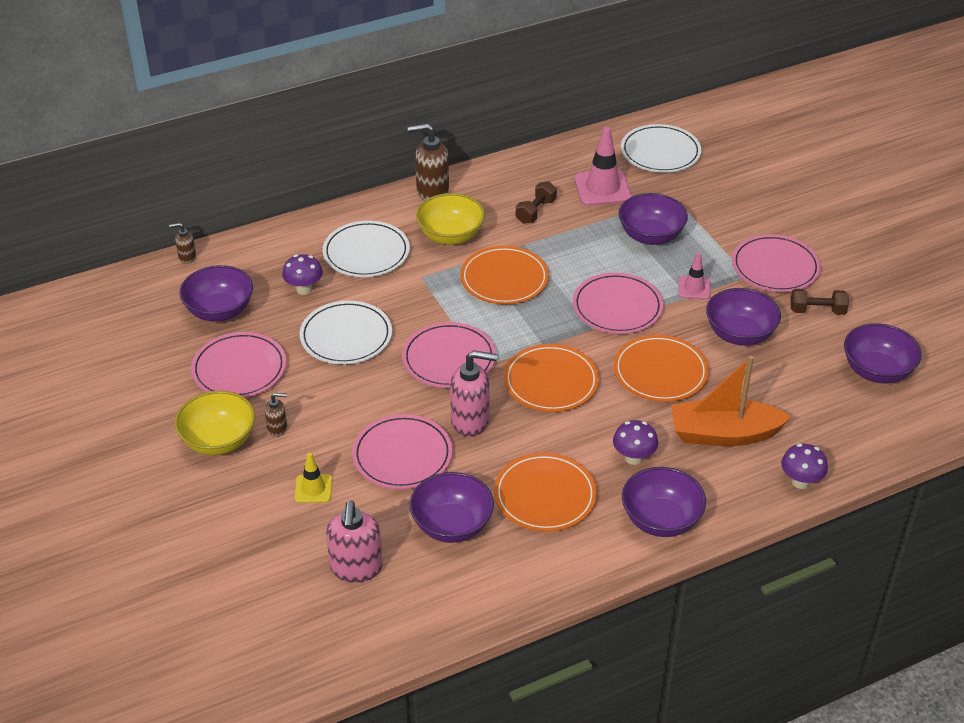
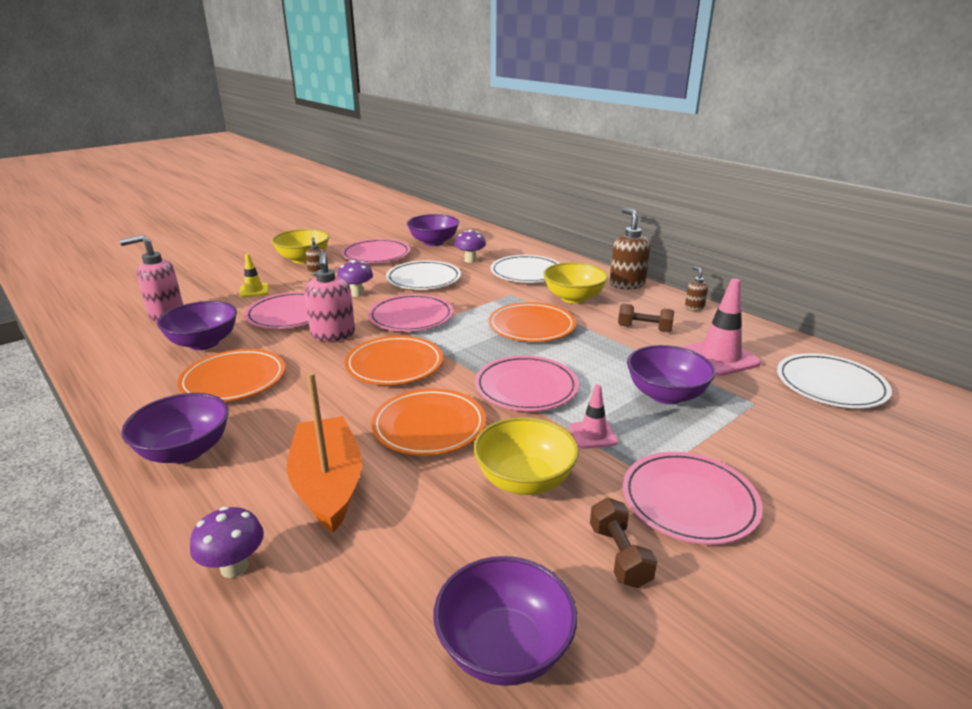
camera: 75 degrees right, 15 degrees down
brown soap dispenser [169,223,196,264] -> brown soap dispenser moved to [685,266,708,311]
purple mushroom [613,420,658,465] -> purple mushroom moved to [337,260,373,297]
purple bowl [706,288,781,346] -> yellow bowl [473,417,579,495]

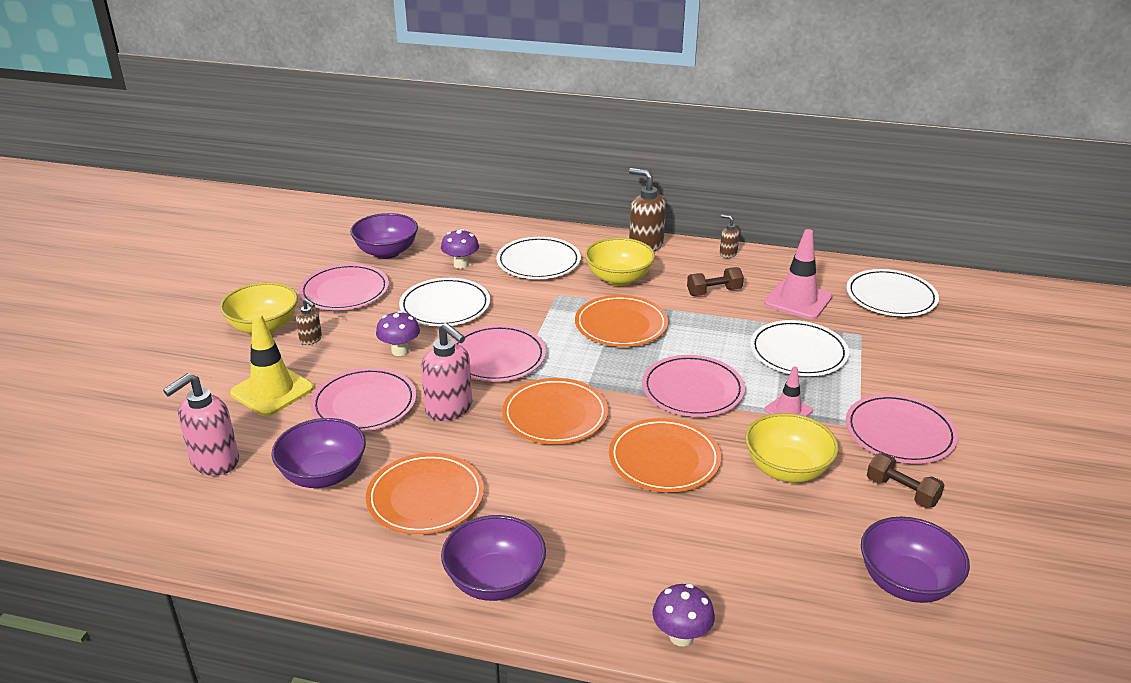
camera: 35 degrees left, 5 degrees up
yellow traffic cone [239,254,268,297] -> yellow traffic cone [230,313,314,416], size x1.75
orange boat [287,372,362,533] -> none
purple bowl [627,345,716,404] -> white plate [750,320,849,376]

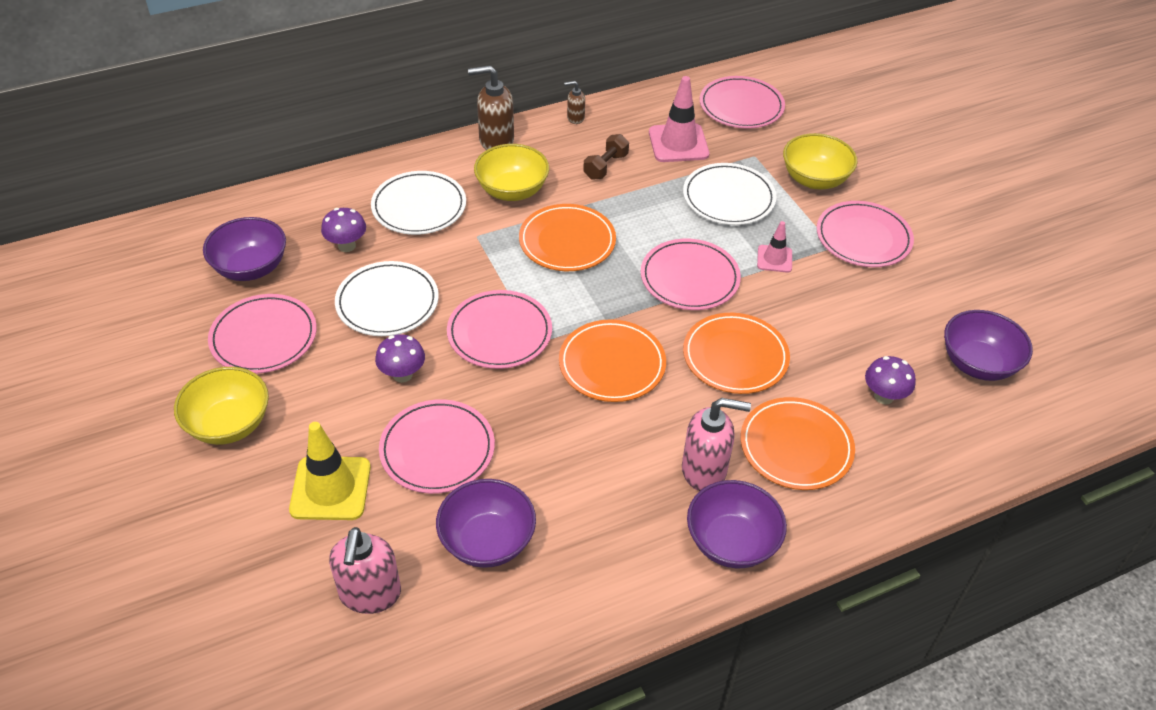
camera: 40 degrees left, 15 degrees up
brown soap dispenser [296,299,322,345] -> none
orange plate [366,453,484,534] -> orange plate moved to [740,397,855,490]
pink soap dispenser [421,323,472,421] -> pink soap dispenser moved to [682,398,751,491]
purple mushroom [652,584,715,646] -> purple mushroom moved to [865,356,916,404]
yellow bowl [745,413,839,483] -> yellow bowl moved to [783,133,857,189]
white plate [846,269,939,317] -> pink plate [699,76,785,129]
brown dumbbell [867,453,944,508] -> none

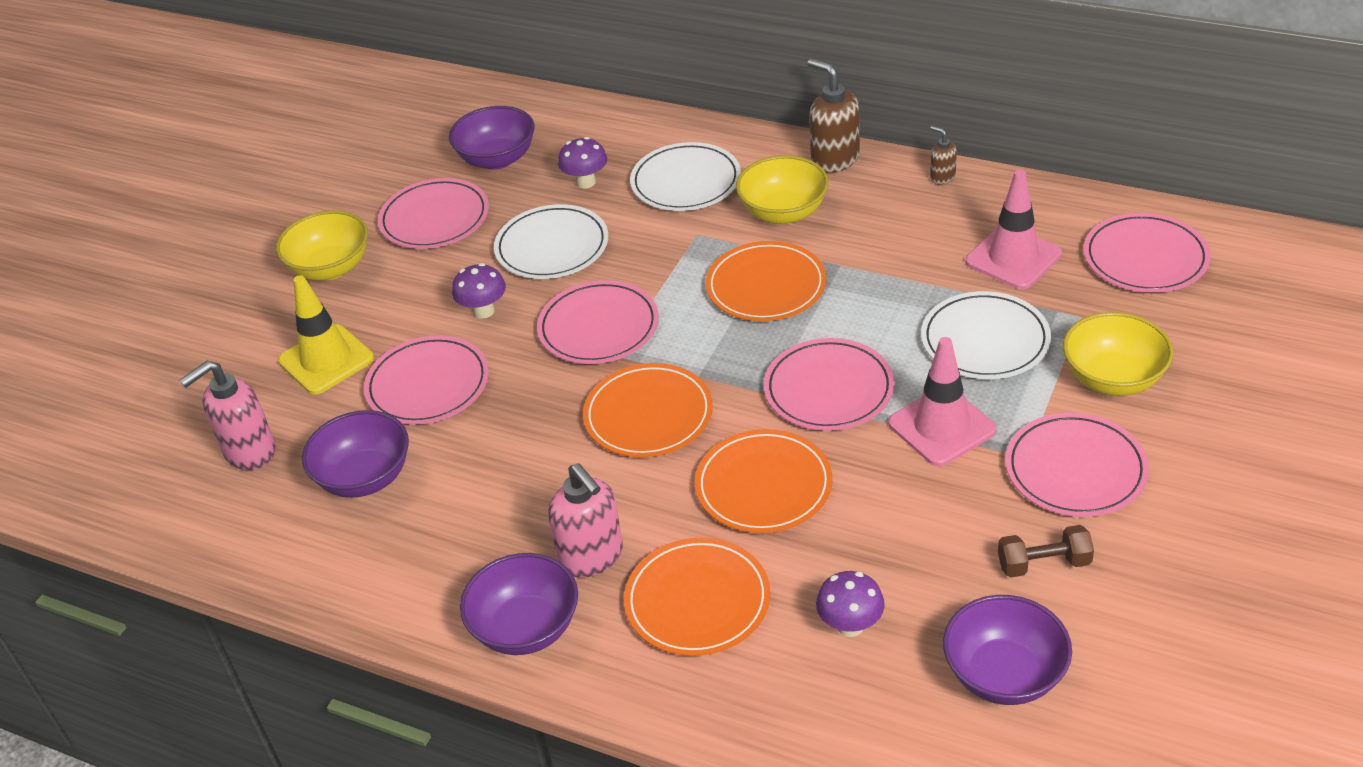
camera: 55 degrees right, 5 degrees down
brown dumbbell [583,134,629,180] -> brown dumbbell moved to [998,525,1094,577]
pink traffic cone [757,221,792,273] -> pink traffic cone [888,337,997,466], size x1.75

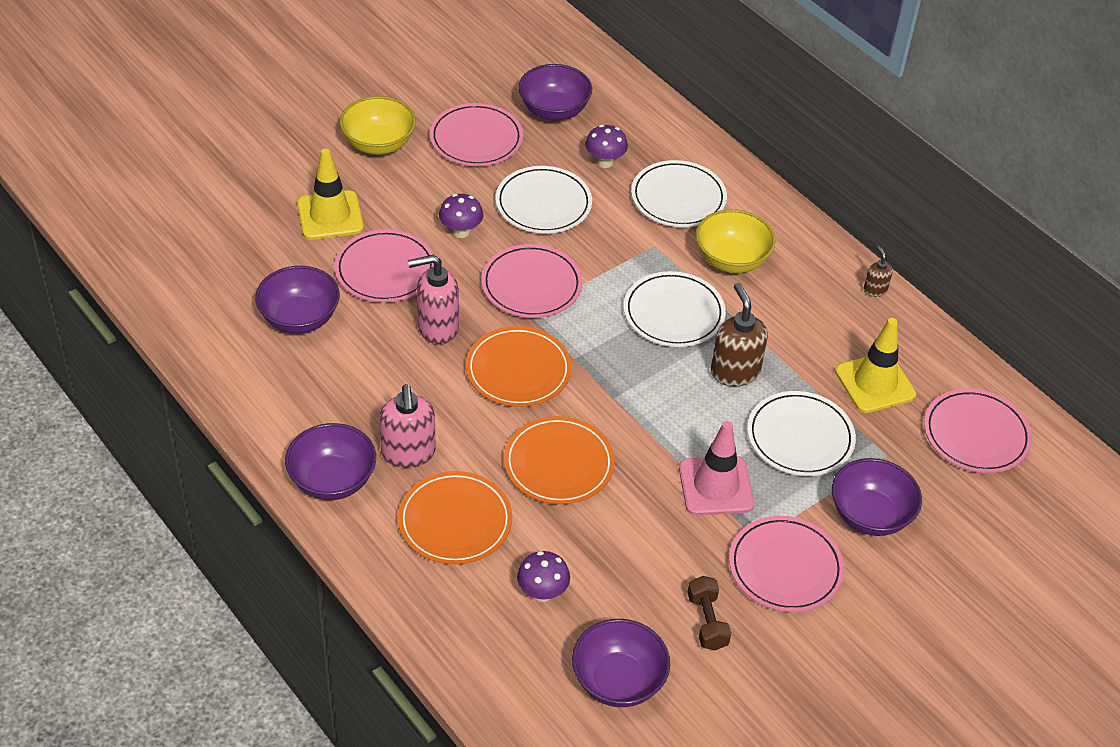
camera: 20 degrees right, 5 degrees up
pink soap dispenser [180,361,275,470] -> pink soap dispenser moved to [408,255,459,345]
orange plate [706,241,826,321] -> white plate [624,271,726,347]
pink plate [764,338,895,431] -> none
brown soap dispenser [807,58,860,173] -> brown soap dispenser moved to [711,283,768,386]
pink traffic cone [966,170,1062,289] -> yellow traffic cone [835,318,916,413]
brown dumbbell [998,525,1094,577] -> brown dumbbell turned 60 degrees clockwise [687,576,731,650]
yellow bowl [1063,312,1173,396] -> purple bowl [832,458,922,536]

